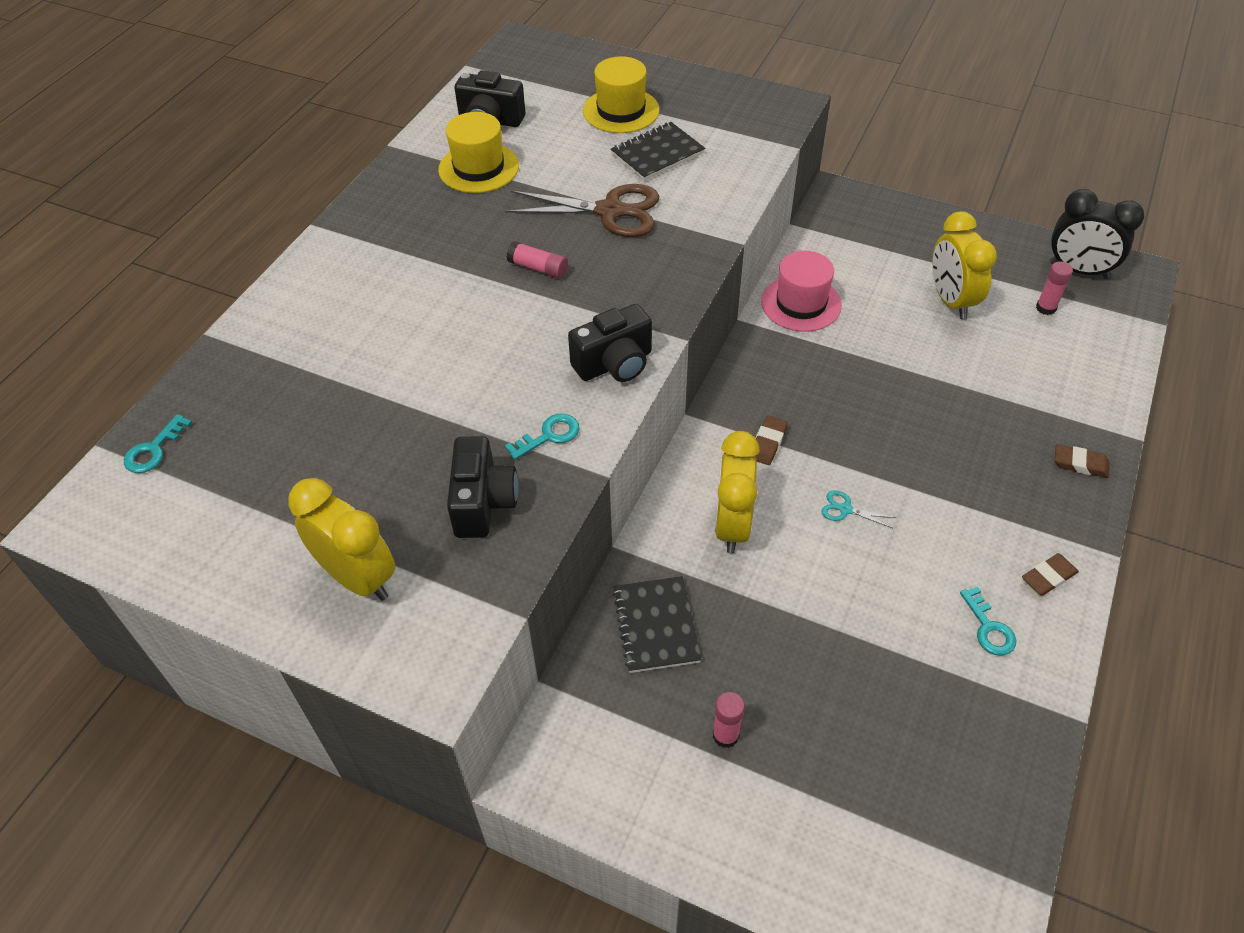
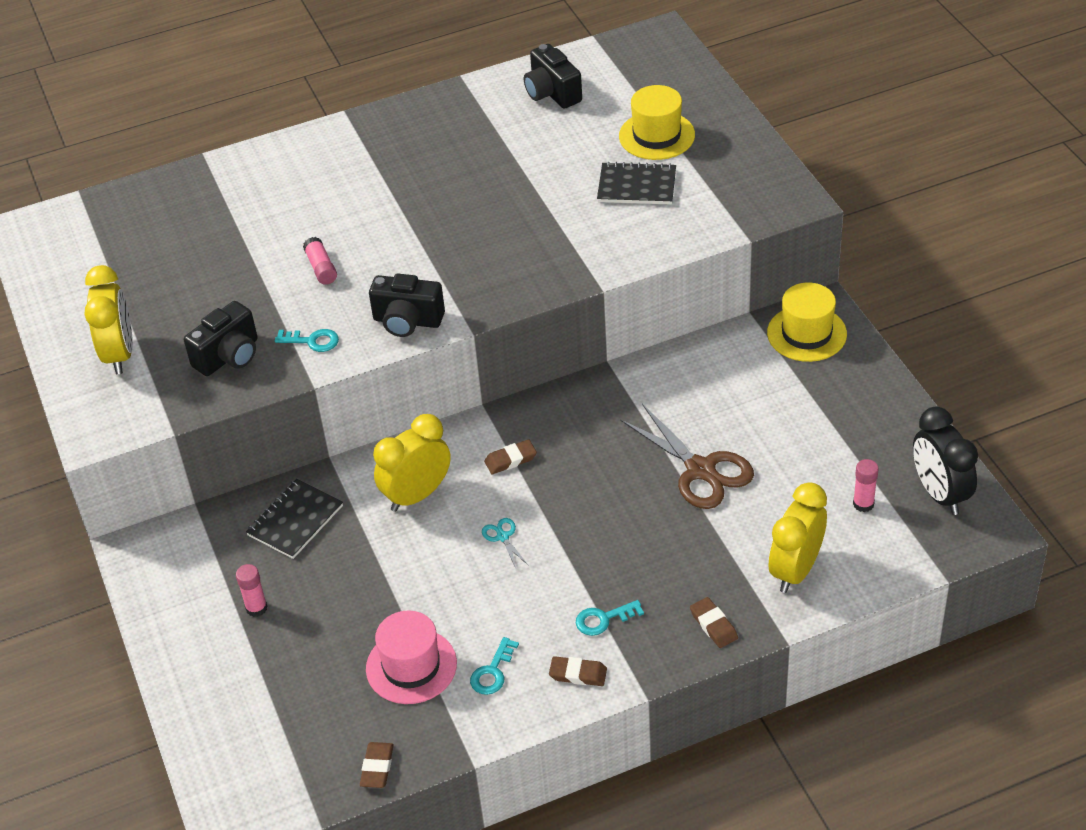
camera: 45 degrees right, 5 degrees down
turquoise key [124,414,192,473] -> turquoise key moved to [576,600,644,636]
yellow hat [438,112,519,193] -> yellow hat moved to [767,282,847,362]
brown scissors [505,184,659,237] -> brown scissors moved to [620,404,754,509]
pink glue stick [507,241,568,278] -> pink glue stick moved to [303,237,337,285]
pink hat [761,251,842,332] -> pink hat moved to [366,610,457,704]
yellow clock [932,211,997,319] -> yellow clock moved to [769,482,827,593]
none -> brown eraser [360,742,394,788]

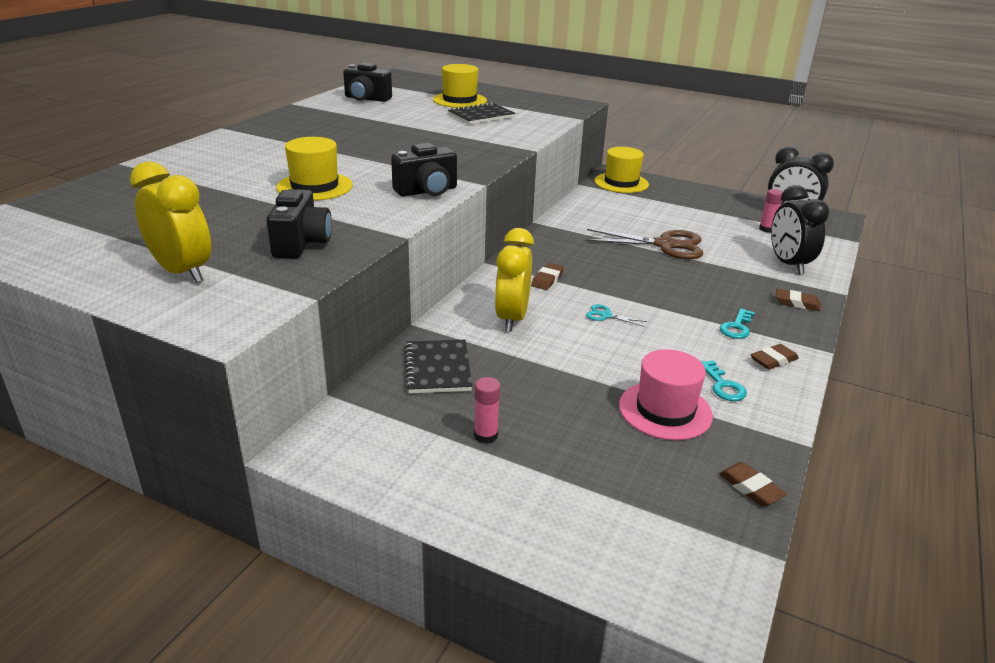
camera: 45 degrees left, 15 degrees down
turquoise key [275,329,339,352] -> none
pink glue stick [303,237,337,285] -> yellow hat [276,137,353,201]
yellow clock [769,482,827,593] -> black clock [771,185,829,274]

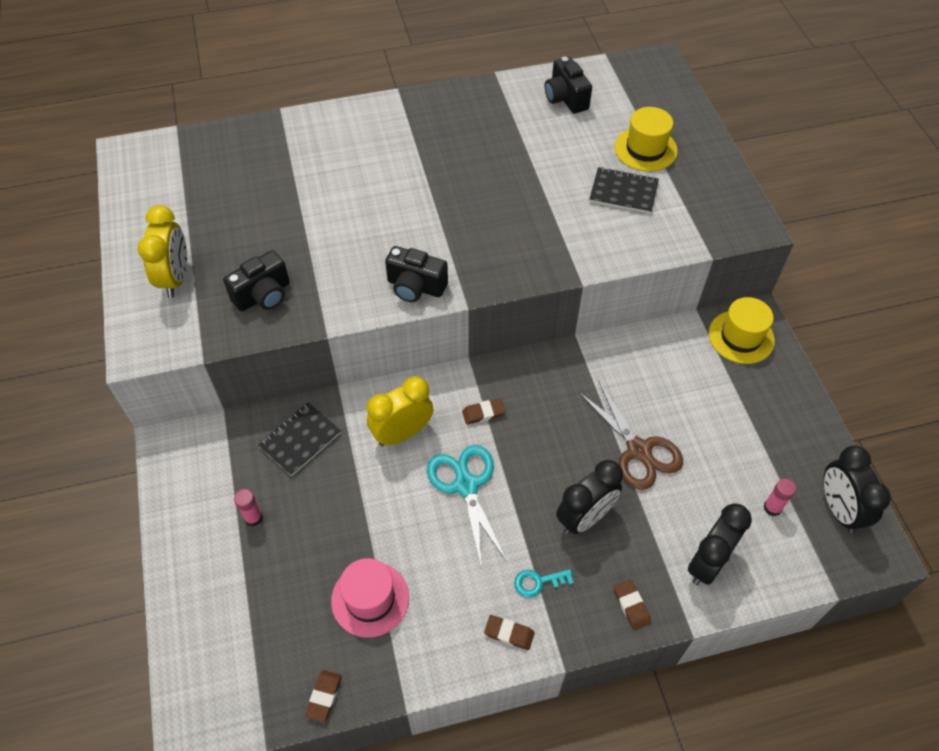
camera: 50 degrees right, 25 degrees up
yellow hat [276,137,353,201] -> none
turquoise scissors [586,304,647,327] -> turquoise scissors [427,445,507,566], size x2.35
turquoise key [701,360,747,401] -> none
none -> black clock [556,460,623,535]

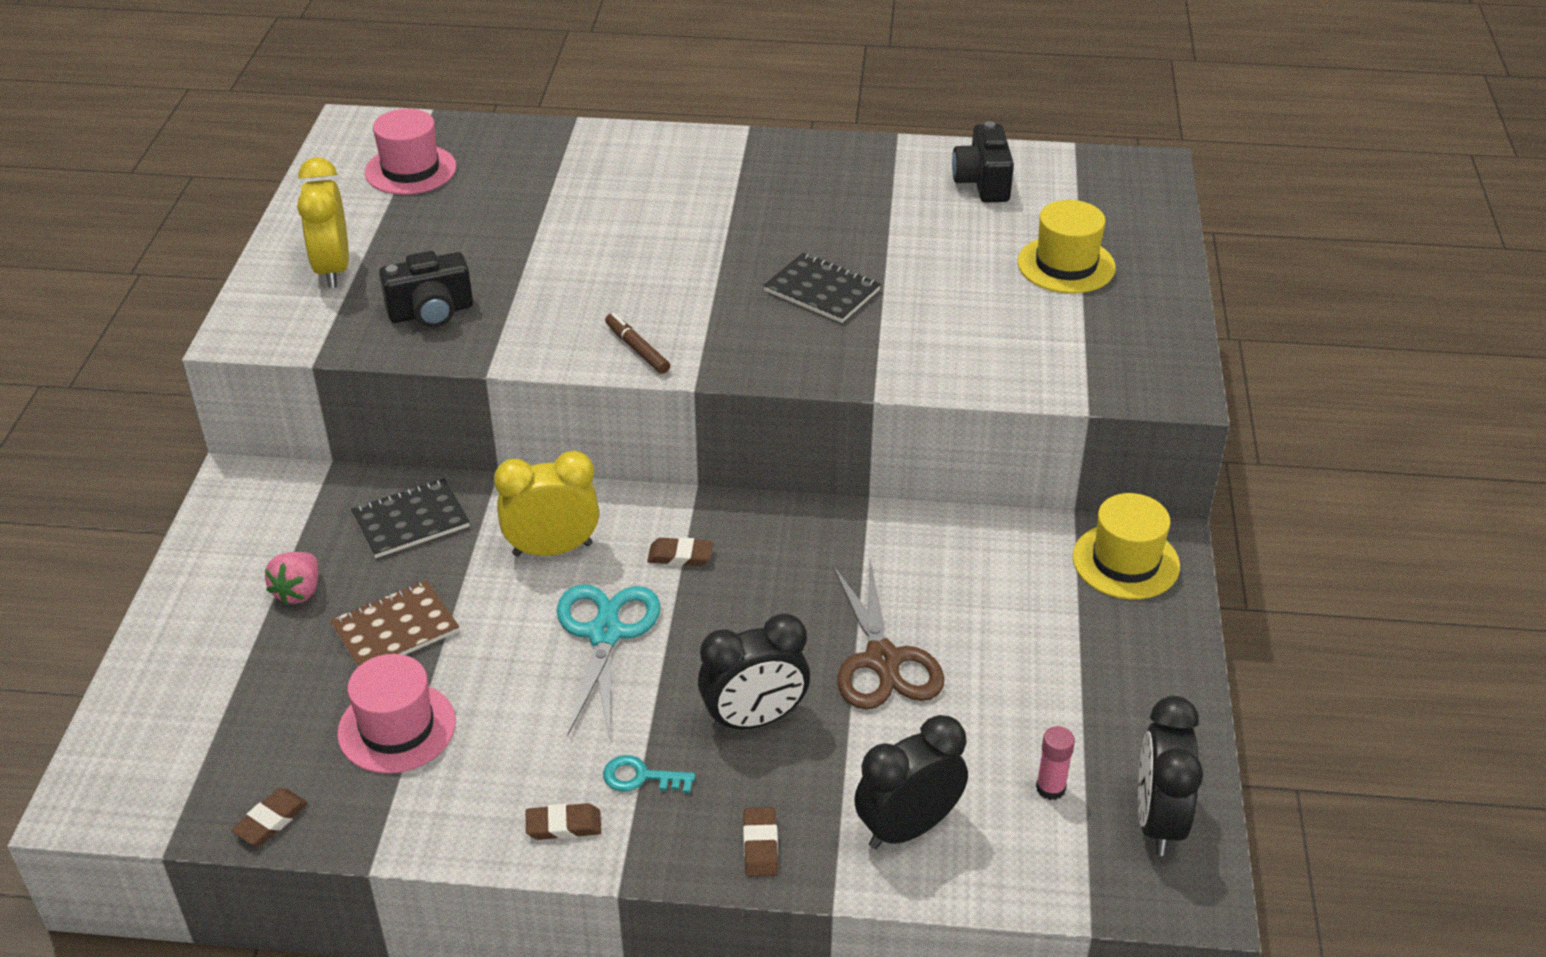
camera: 20 degrees right, 15 degrees down
yellow clock [138,205,187,298] -> yellow clock turned 150 degrees clockwise [297,157,349,288]
pink glue stick [234,489,263,526] -> pink strawberry [265,552,319,605]
black camera [385,246,448,302] -> brown marker [605,313,670,374]
brown eraser [484,615,535,650] -> brown eraser turned 45 degrees counterclockwise [526,803,601,840]
black notebook [589,167,659,214] -> black notebook moved to [763,253,881,323]
none -> brown notebook [330,580,459,667]
none -> pink hat [365,109,456,195]

